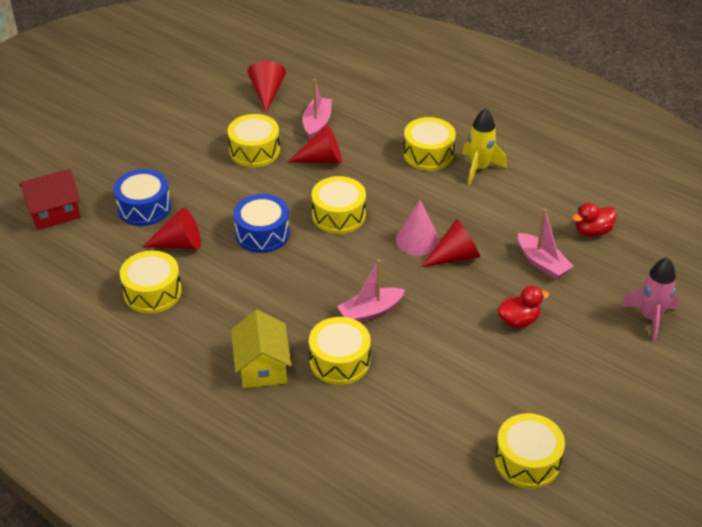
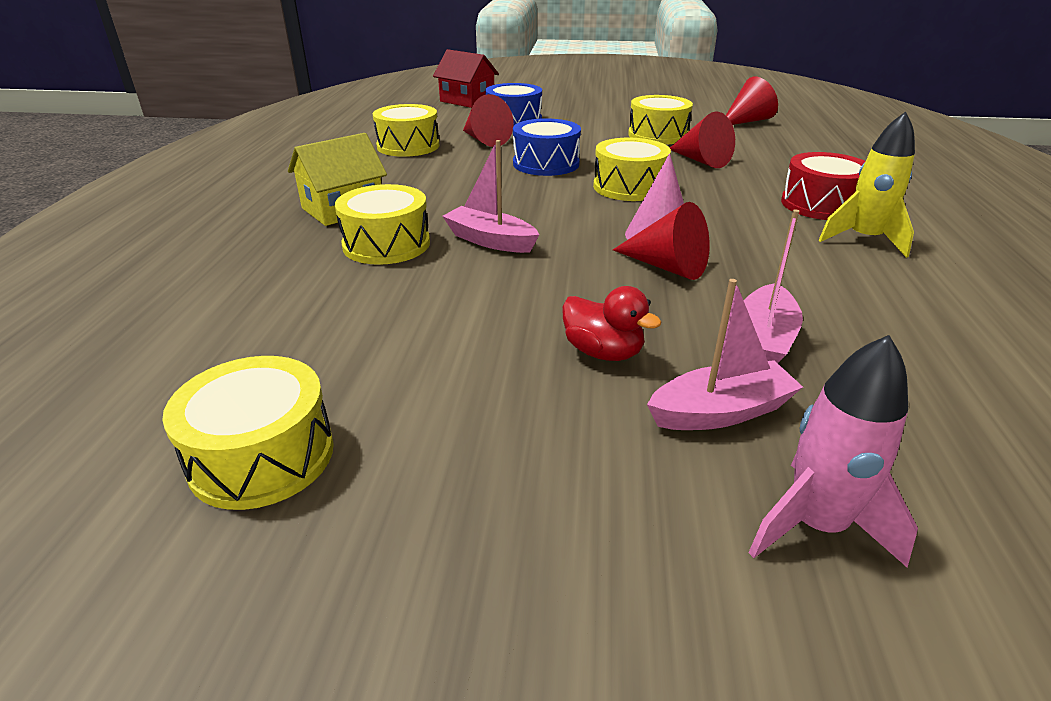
camera: 60 degrees right, 10 degrees down
pink boat [303,79,332,139] -> pink boat moved to [647,279,803,430]
yellow drum [403,117,456,171] -> red drum [781,152,865,220]
red duck [572,203,617,237] -> none

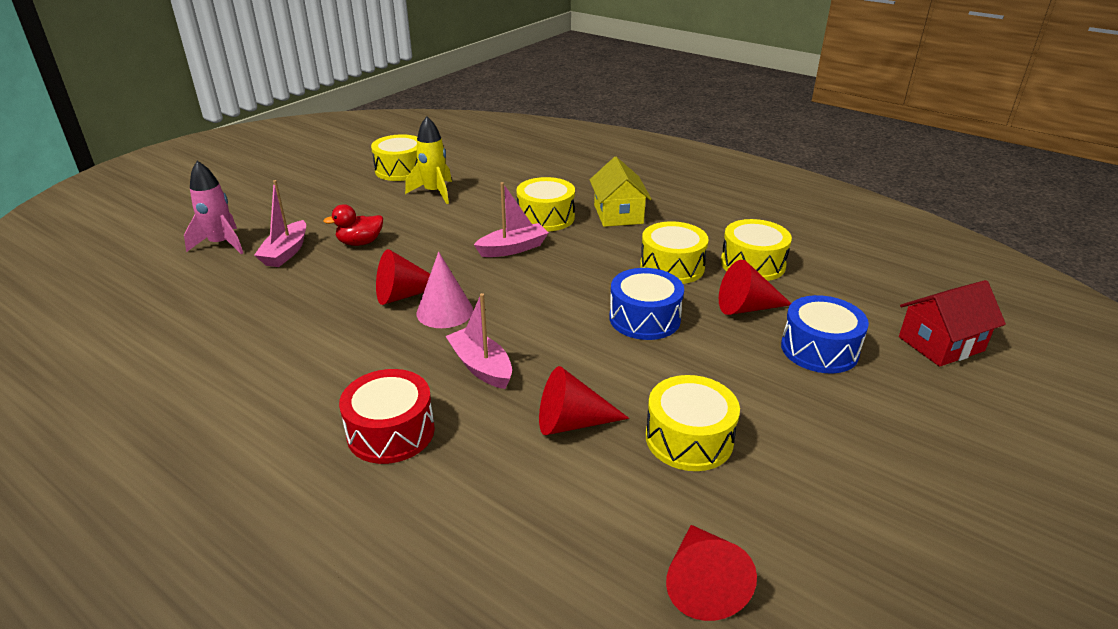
camera: 120 degrees right, 0 degrees up
yellow drum [593,138,671,201] -> yellow drum moved to [640,221,709,284]
pink boat [743,209,803,363] -> pink boat moved to [446,293,512,389]
yellow rocket [819,112,915,258] -> yellow rocket moved to [405,116,452,204]

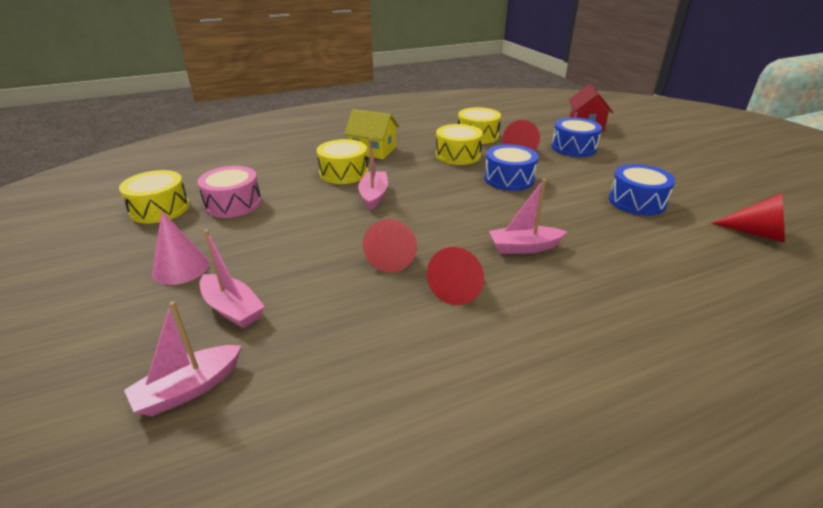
camera: 60 degrees left, 0 degrees up
pink rocket [184,161,243,254] -> none
red duck [324,204,383,246] -> none
red drum [339,369,435,464] -> none
yellow rocket [405,116,452,204] -> pink drum [197,166,261,218]
pink cone [417,252,473,328] -> pink cone moved to [152,211,209,285]
red cone [539,366,629,435] -> red cone moved to [427,247,484,305]
yellow drum [646,375,740,471] -> blue drum [609,164,675,216]
none -> pink boat [124,301,241,417]

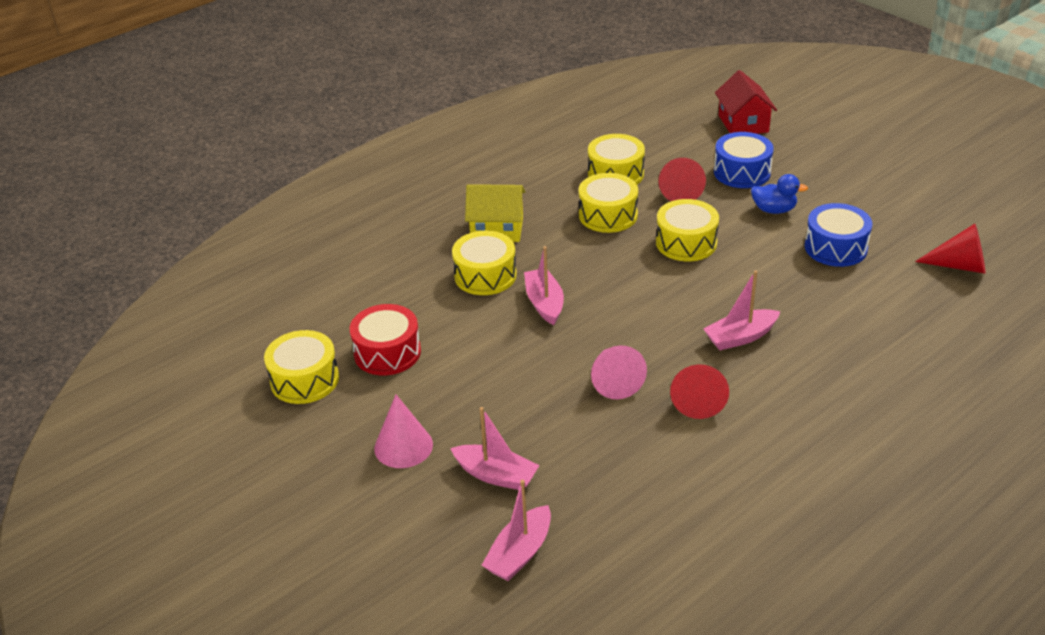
camera: 15 degrees left, 5 degrees up
pink drum [197,166,261,218] -> red drum [350,304,421,375]
red cone [363,219,417,272] -> pink cone [591,345,647,399]
blue drum [484,144,538,191] -> yellow drum [656,199,719,261]
none -> blue duck [751,174,808,214]

